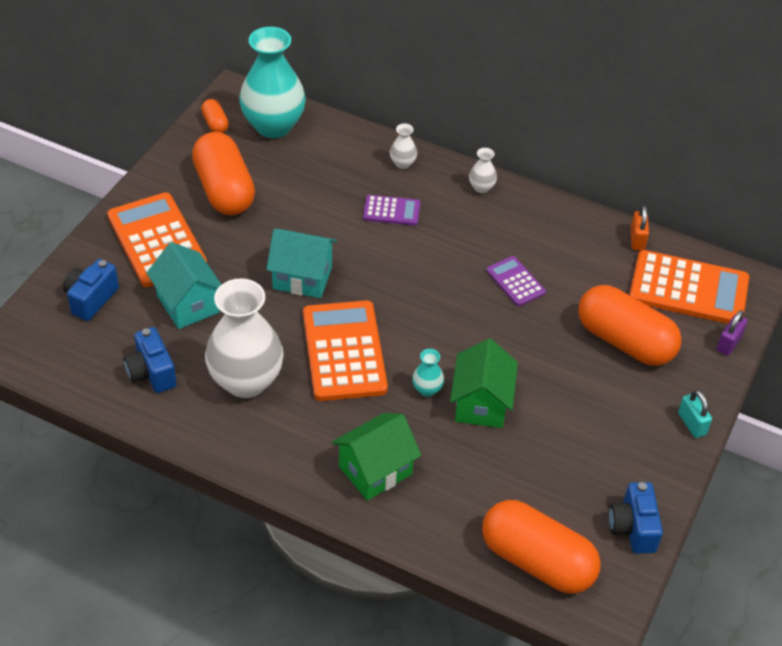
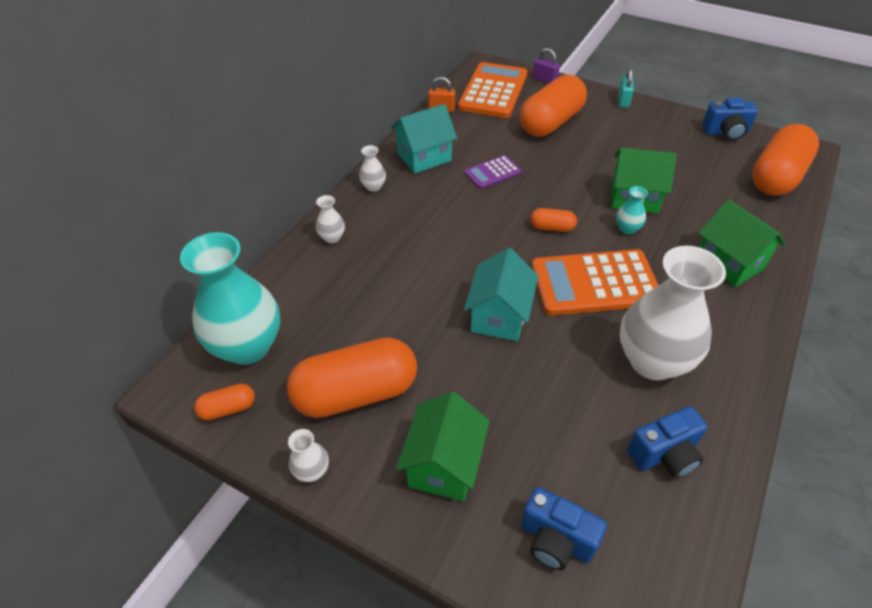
camera: 85 degrees left, 0 degrees up
orange calculator [107,192,207,287] -> green house [396,392,490,501]
turquoise house [147,242,222,329] -> turquoise house moved to [391,104,457,174]
purple calculator [363,195,420,226] -> none
turquoise padlock [678,390,712,438] -> turquoise padlock turned 60 degrees counterclockwise [618,68,634,108]
none -> white vase [288,429,329,482]
none -> orange capsule [530,208,577,232]

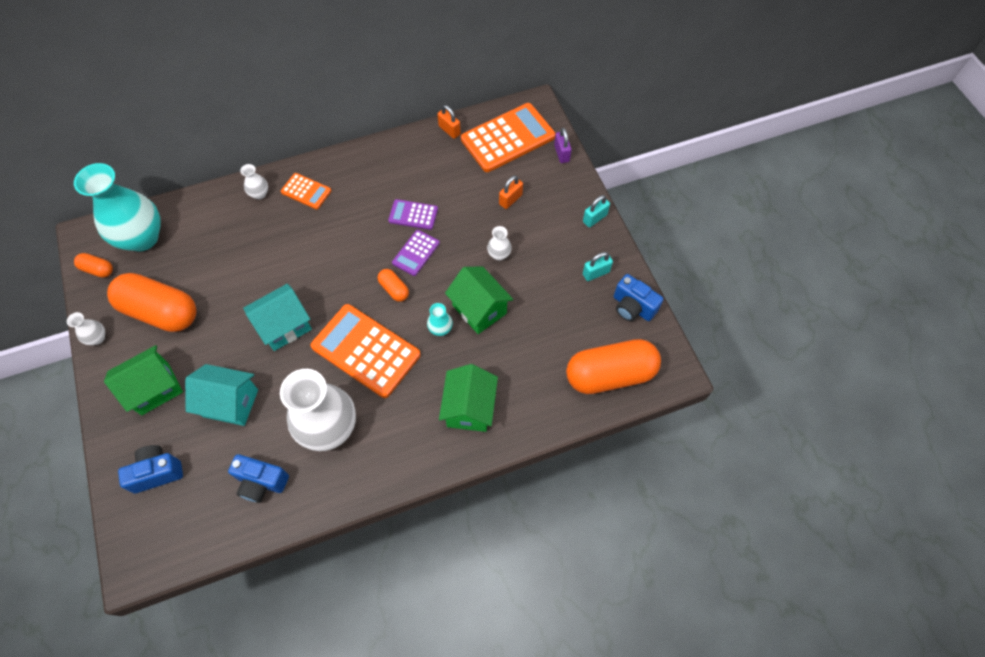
camera: 40 degrees right, 15 degrees up
white vase [359,145,386,192] -> white vase moved to [487,226,512,260]
turquoise house [391,104,457,174] -> turquoise house moved to [185,364,258,426]
orange capsule [519,75,587,137] -> orange padlock [499,175,523,209]
blue camera [521,487,607,570] -> blue camera turned 90 degrees clockwise [118,445,183,493]
none -> orange calculator [281,173,332,209]
none -> purple calculator [392,230,440,276]
none -> turquoise padlock [583,252,613,281]

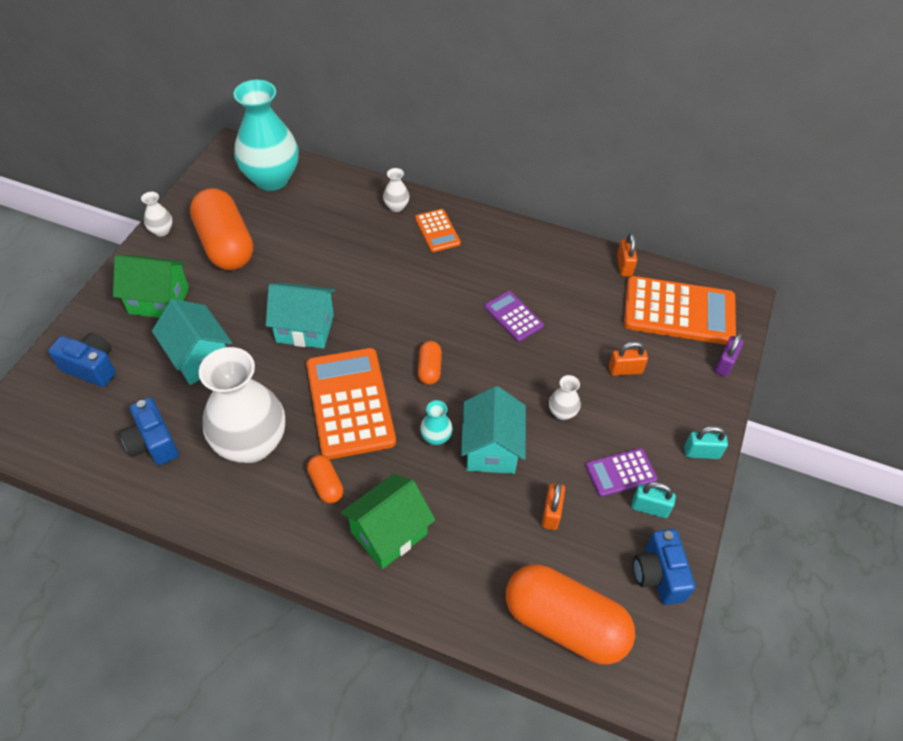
camera: 40 degrees right, 10 degrees down
orange capsule [74,253,113,278] -> orange capsule moved to [307,455,343,503]
purple calculator [392,230,440,276] -> purple calculator moved to [585,448,657,497]
green house [445,266,513,334] -> turquoise house [461,386,526,474]
none -> orange padlock [542,482,565,530]

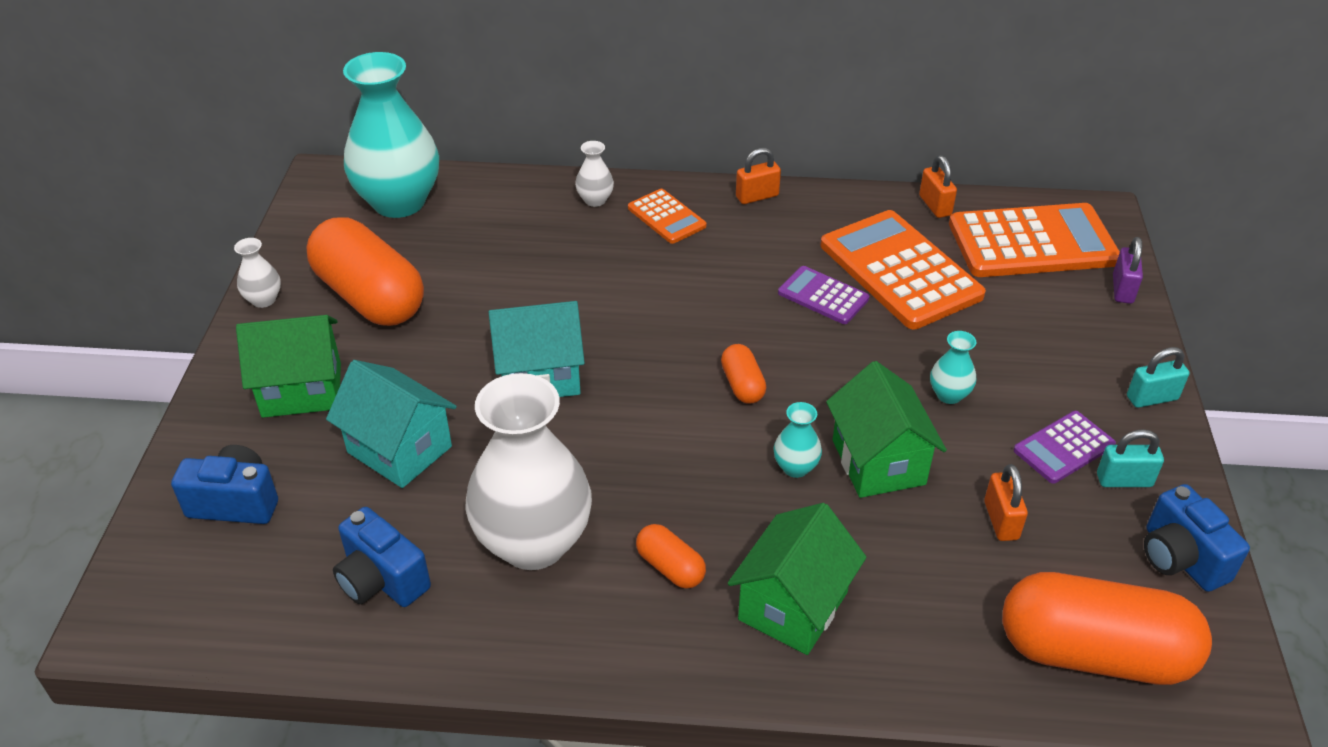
camera: 15 degrees left, 10 degrees down
orange calculator [306,348,396,460] -> orange calculator moved to [820,210,986,329]
turquoise house [461,386,526,474] -> green house [826,361,947,498]
white vase [549,375,581,420] -> turquoise vase [930,331,977,404]
orange padlock [609,342,648,376] -> orange padlock moved to [736,148,781,204]

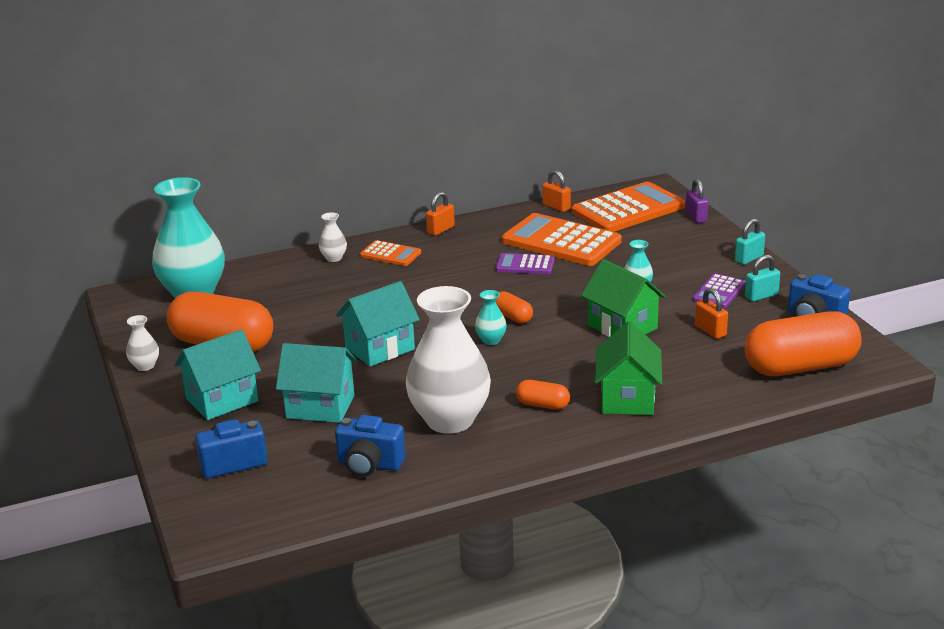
camera: 25 degrees left, 15 degrees down
green house [236,315,341,418] -> turquoise house [174,329,261,420]
turquoise vase [774,402,822,478] -> turquoise vase moved to [475,290,507,345]

